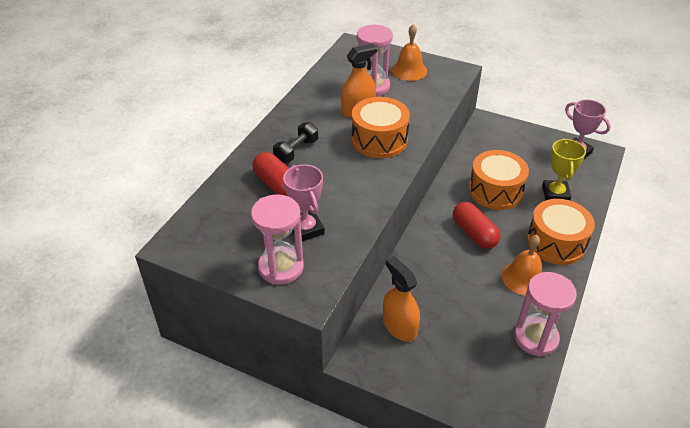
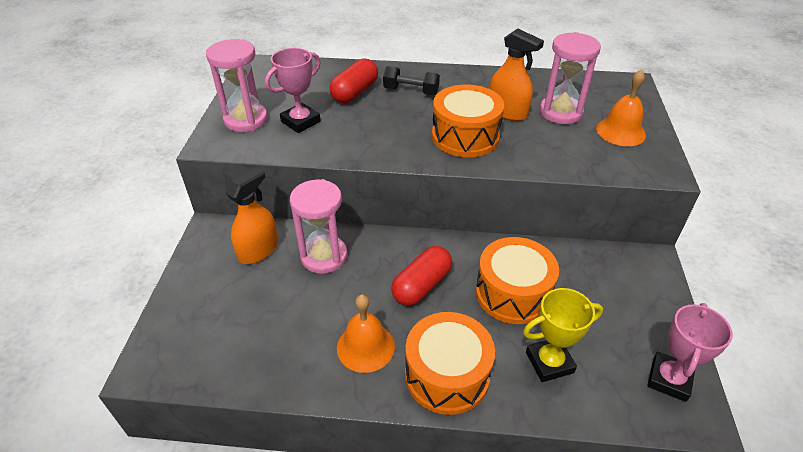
camera: 70 degrees right, 0 degrees up
pink hourglass [514,272,577,357] -> pink hourglass moved to [290,179,347,274]

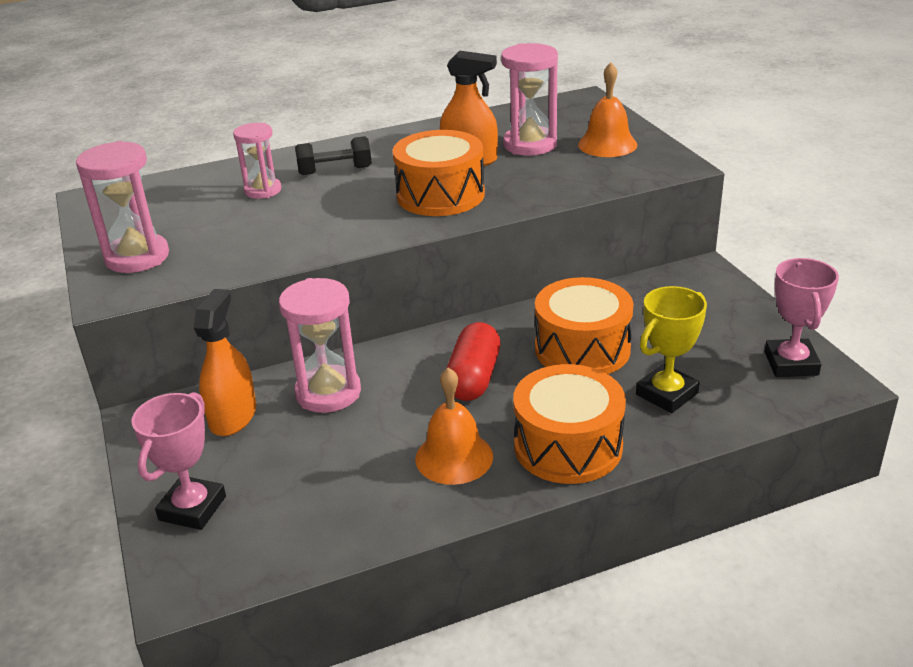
camera: 25 degrees left, 10 degrees down
pink trophy [265,48,321,133] -> pink trophy moved to [132,392,226,530]
red capsule [330,58,378,103] -> pink hourglass [233,123,281,199]

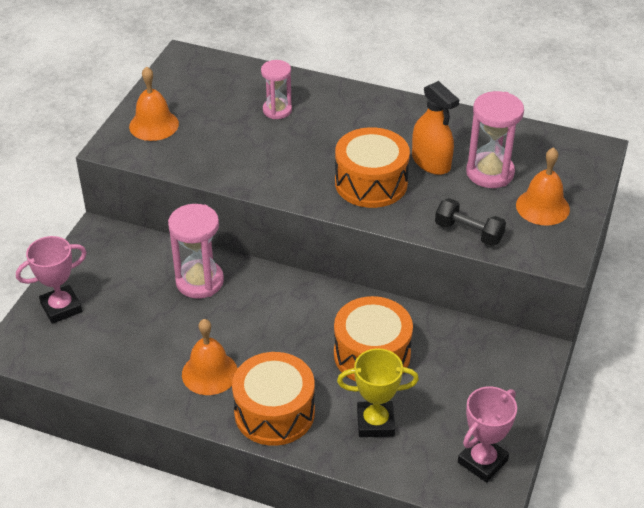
camera: 40 degrees right, 10 degrees up
pink hourglass [76,141,169,273] -> orange bell [129,66,179,141]
orange spray bottle [194,289,256,436] -> none
black dumbbell [295,136,372,175] -> black dumbbell moved to [435,198,506,246]
red capsule [446,322,500,401] -> none

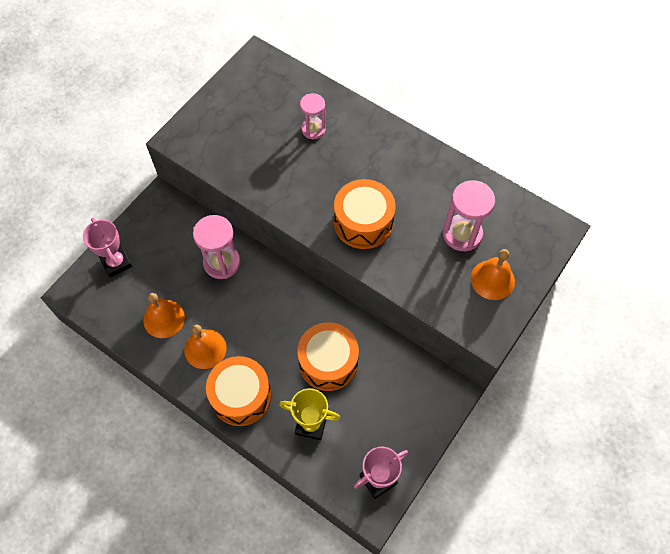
camera: 15 degrees right, 20 degrees up
pink trophy [16,236,87,324] -> pink trophy turned 75 degrees clockwise [83,218,132,277]
orange bell [129,66,179,141] -> orange bell moved to [143,293,185,338]
orange spray bottle [412,81,459,175] -> none
black dumbbell [435,198,506,246] -> none

